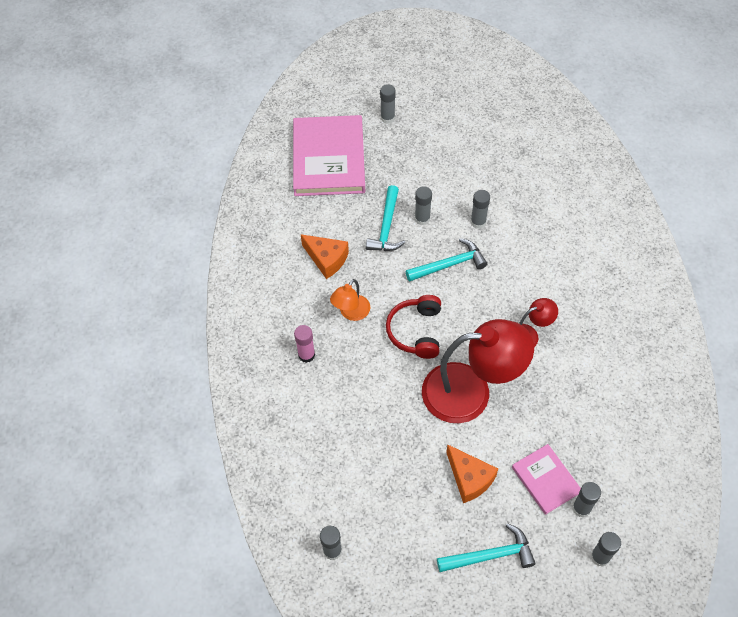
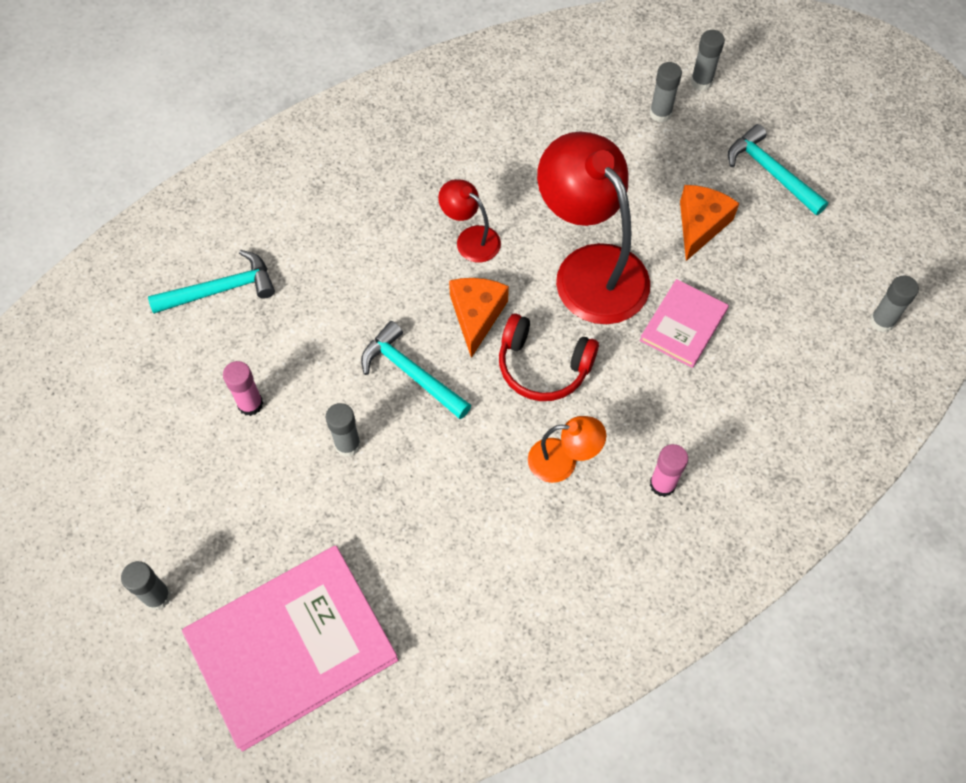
camera: 120 degrees left, 5 degrees up
orange cheese [301,234,349,279] -> orange cheese moved to [449,278,509,358]
turquoise hammer [366,185,405,251] -> turquoise hammer moved to [148,250,275,314]
red headphones [386,295,441,359] -> red headphones turned 45 degrees clockwise [499,313,599,401]
grey glue stick [471,190,490,229] -> none
pink book [512,444,581,515] -> pink book moved to [640,279,729,368]
none -> pink glue stick [223,361,263,416]

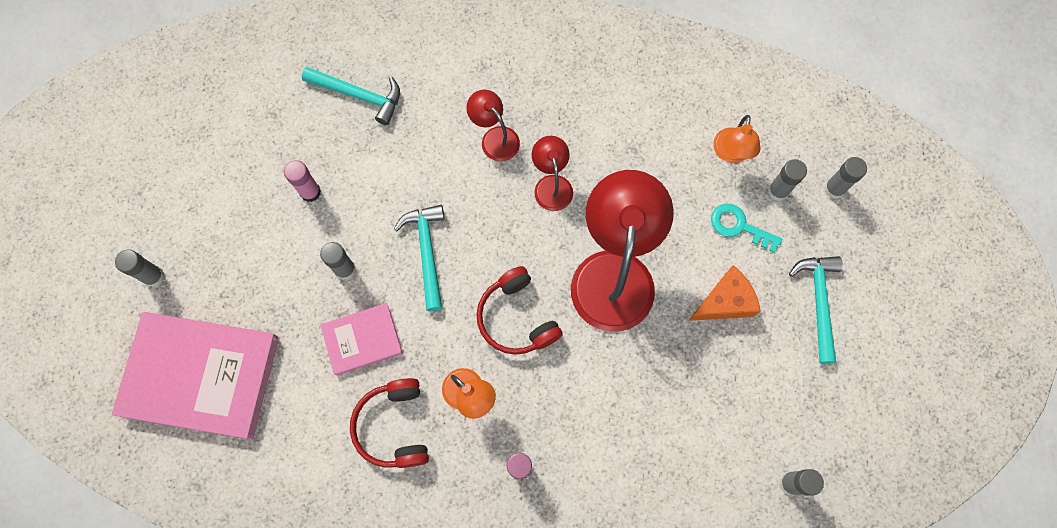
camera: 40 degrees right, 10 degrees up
orange cheese [449,278,509,358] -> none
pink book [640,279,729,368] -> pink book moved to [320,303,403,376]
none -> red headphones [350,378,429,468]
none -> red lamp [466,90,520,161]
none -> turquoise key [711,204,782,253]
none -> orange lamp [713,115,761,163]

